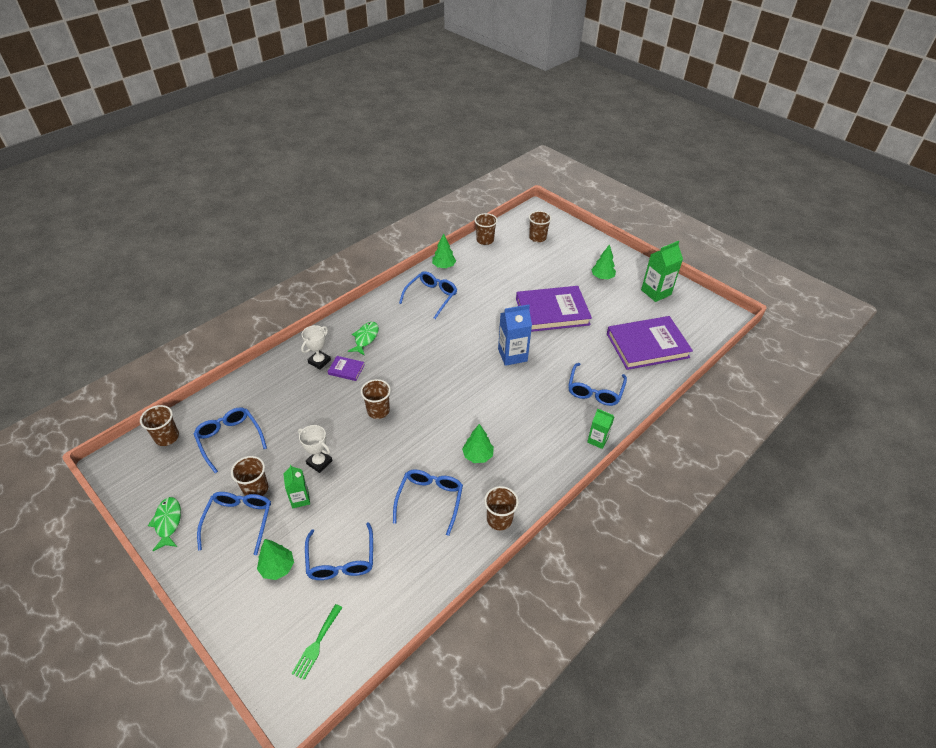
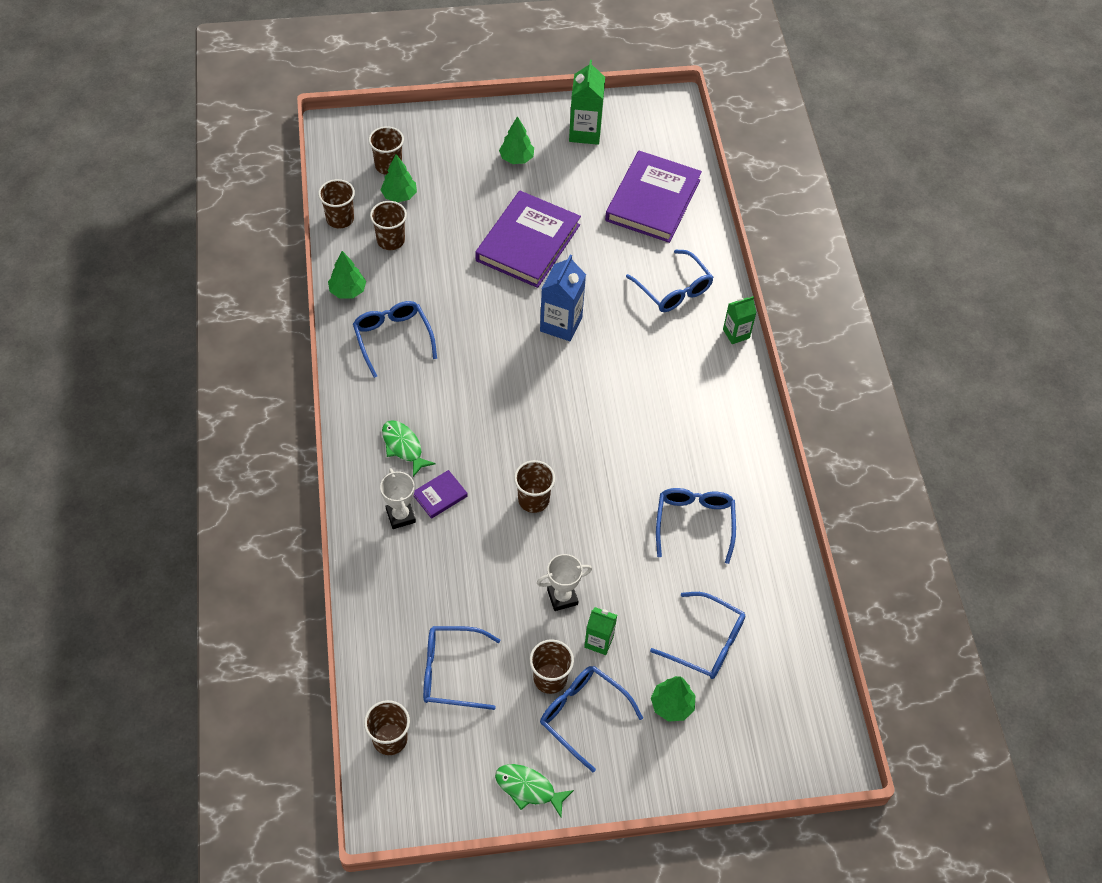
camera: 55 degrees left, 10 degrees up
green fork [292,604,343,680] -> none
blue glasses [393,469,463,536] -> blue glasses turned 45 degrees clockwise [656,488,736,564]
green tree [462,424,494,463] -> green tree moved to [381,154,417,202]
brown cup [484,486,519,530] -> brown cup moved to [370,201,407,250]

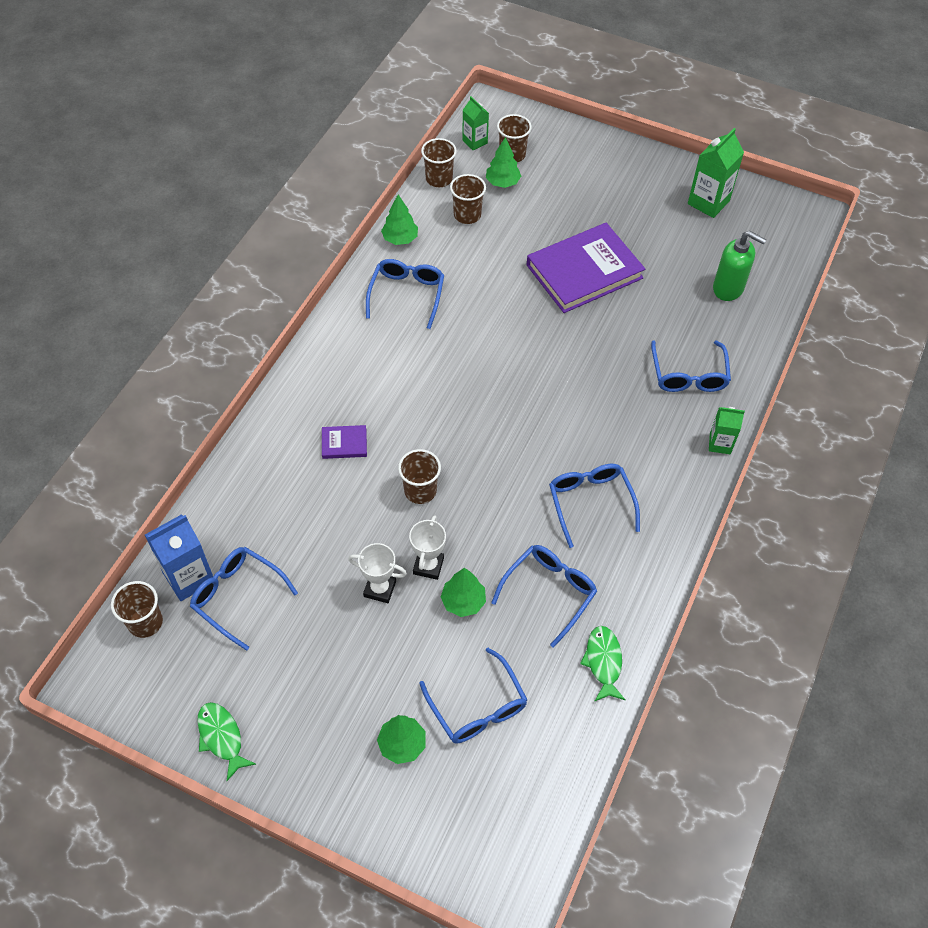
camera: 35 degrees right, 0 degrees up
white trophy [380,468,416,529] -> white trophy moved to [409,515,446,580]
green fish [382,420,436,477] -> green fish moved to [580,626,626,702]
green tree [499,116,534,164] -> green tree moved to [441,568,486,617]
brown cup [530,639,574,694] -> none
blue carton [540,255,586,341] -> blue carton moved to [145,514,213,601]
blue glasses [540,666,643,772] -> blue glasses moved to [549,464,640,548]
green carton [584,607,617,655] -> green carton moved to [462,96,489,150]
purple book [605,151,702,243] -> green soap dispenser [713,231,766,301]

